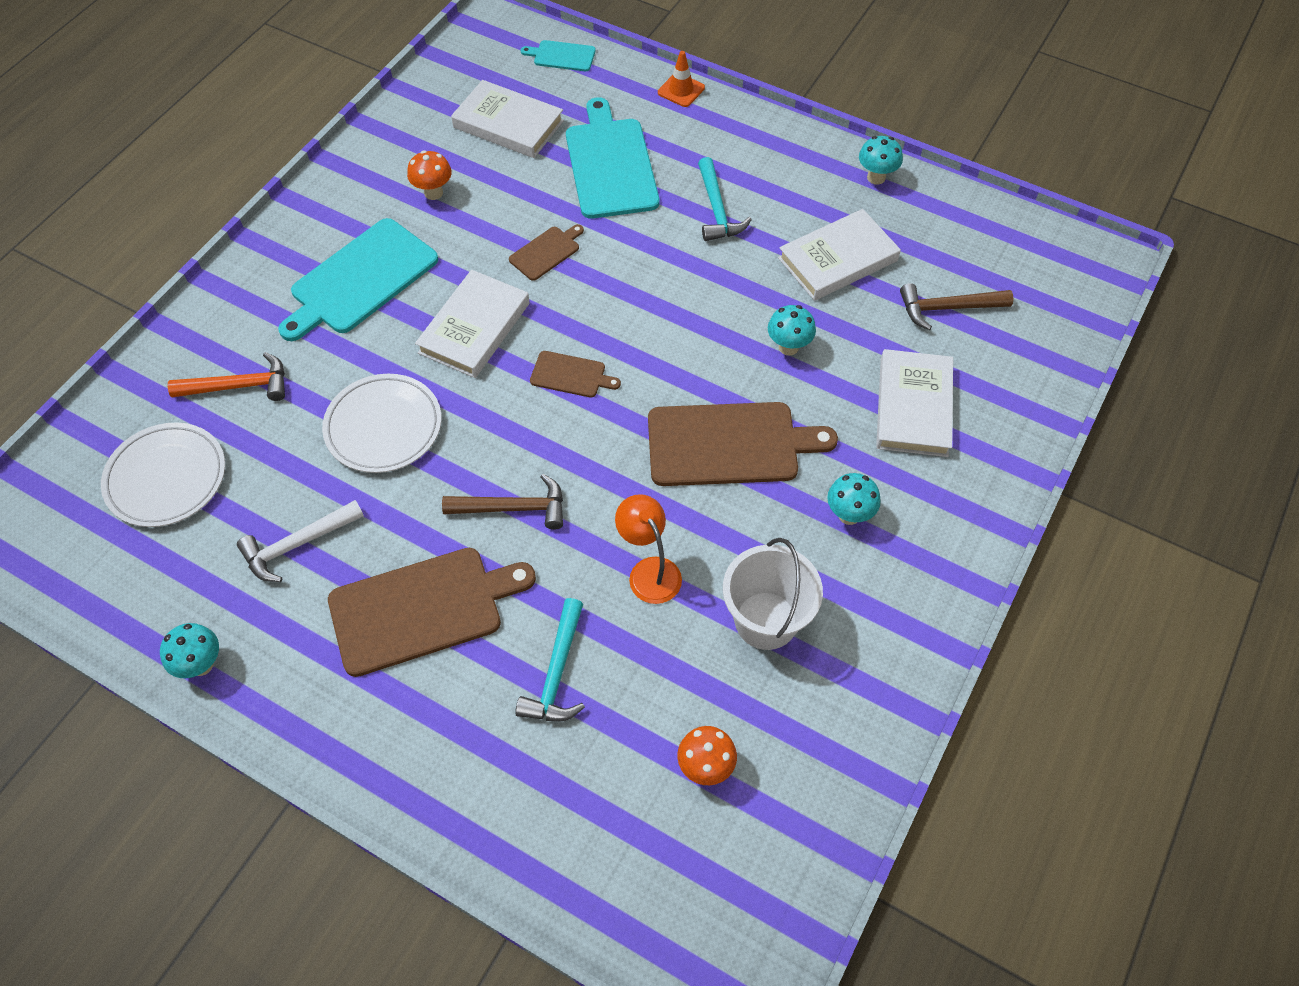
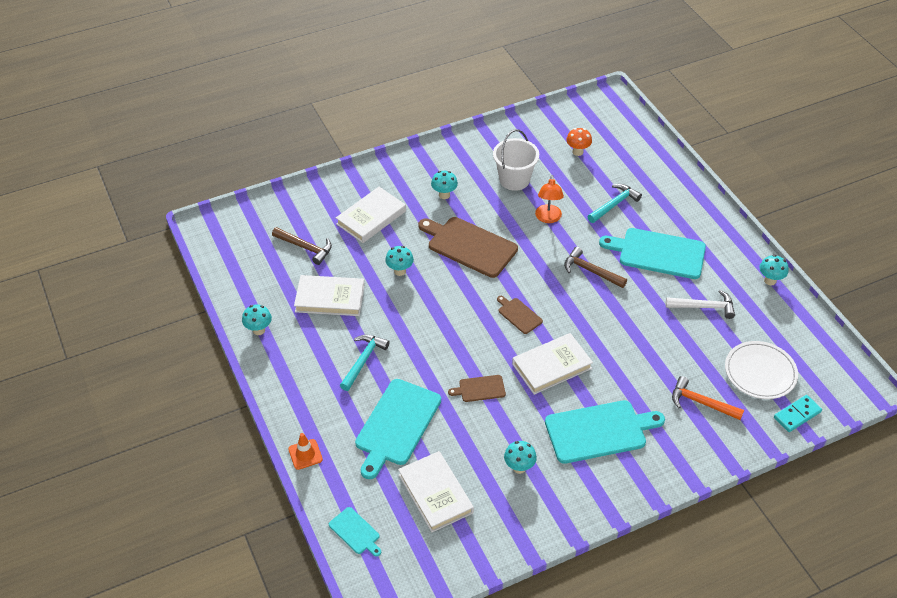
camera: 145 degrees left, 10 degrees down
white plate [322,374,441,473] -> none
brown cutting board [328,548,536,677] -> turquoise cutting board [599,228,706,279]
orange mushroom [407,150,452,200] -> turquoise mushroom [504,441,537,474]
none -> turquoise domino [774,395,822,432]

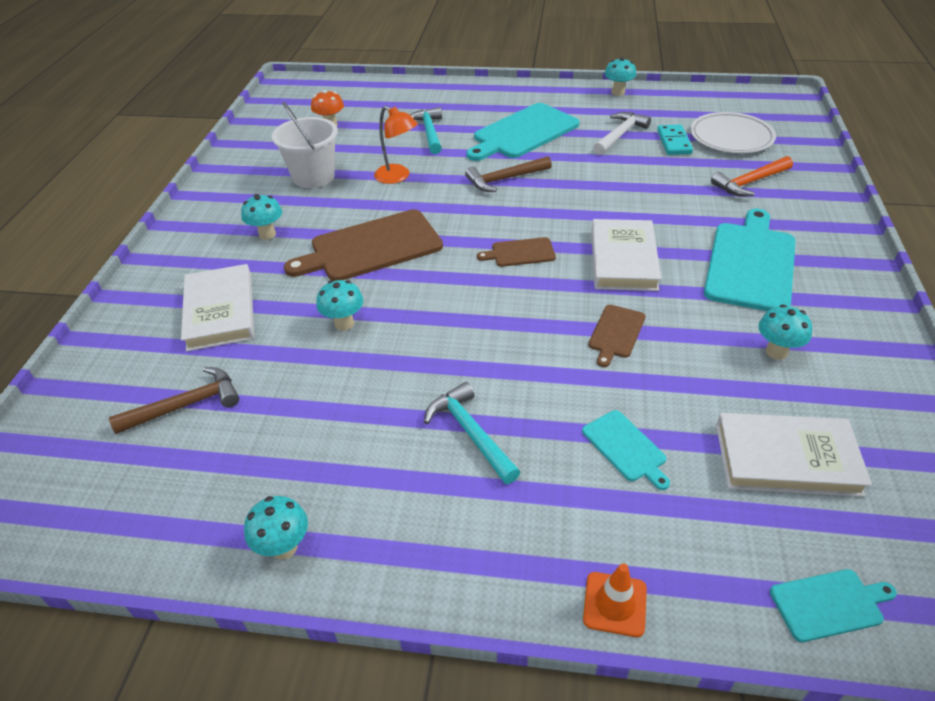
camera: 55 degrees left, 5 degrees down
white book [294,275,365,316] -> none
turquoise cutting board [355,379,441,479] -> turquoise cutting board [582,410,670,490], size x0.49
turquoise domino [774,395,822,432] -> turquoise domino moved to [657,124,693,155]

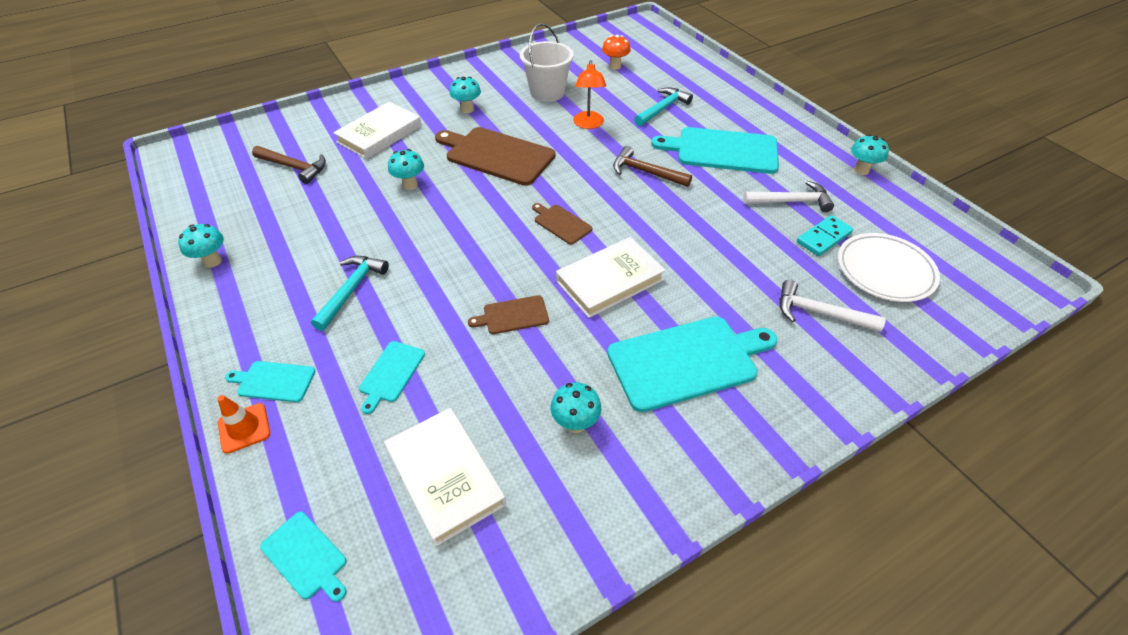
camera: 50 degrees right, 5 degrees up
orange hammer [711,156,793,197] -> white hammer [780,280,886,332]
none -> turquoise cutting board [225,361,315,402]

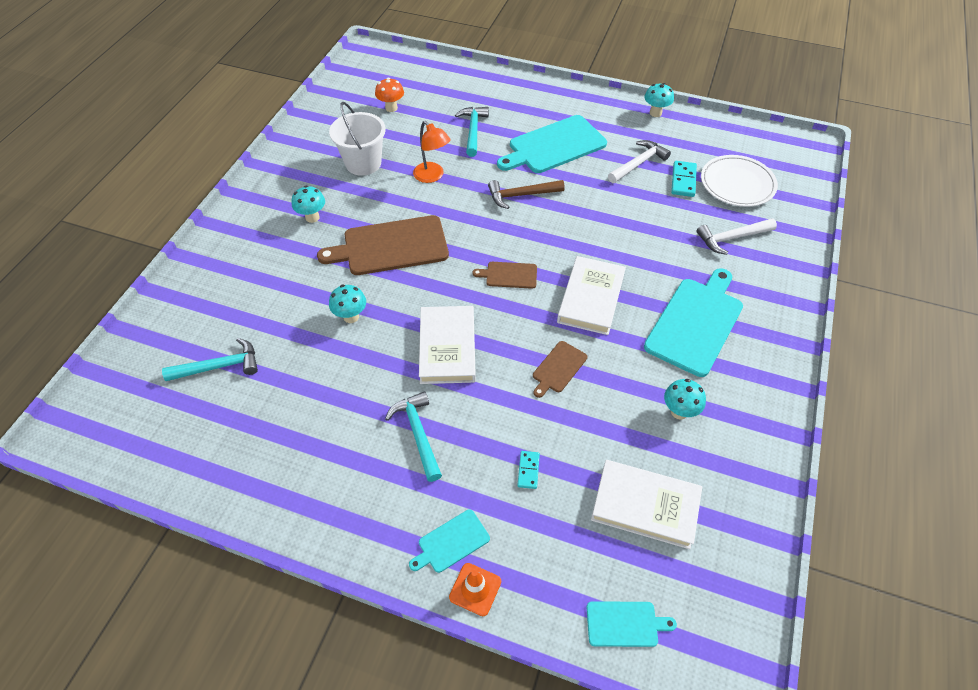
camera: 40 degrees left, 5 degrees up
turquoise mushroom [178,224,224,268] -> none
brown hammer [252,146,326,184] -> turquoise hammer [162,338,258,381]
white book [333,101,422,159] -> white book moved to [419,306,476,384]
turquoise cutting board [359,341,425,414] -> turquoise domino [517,451,540,489]

